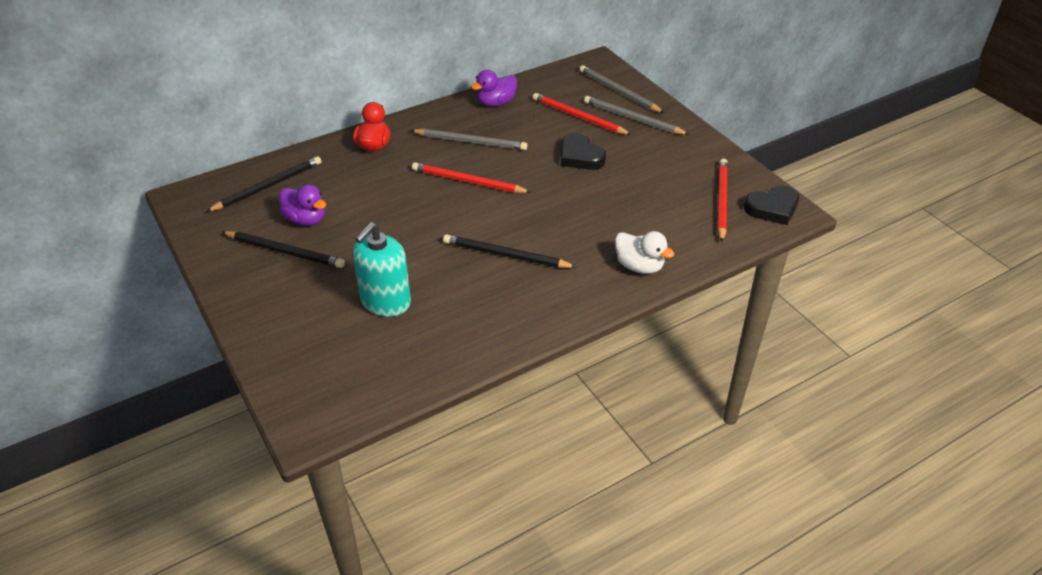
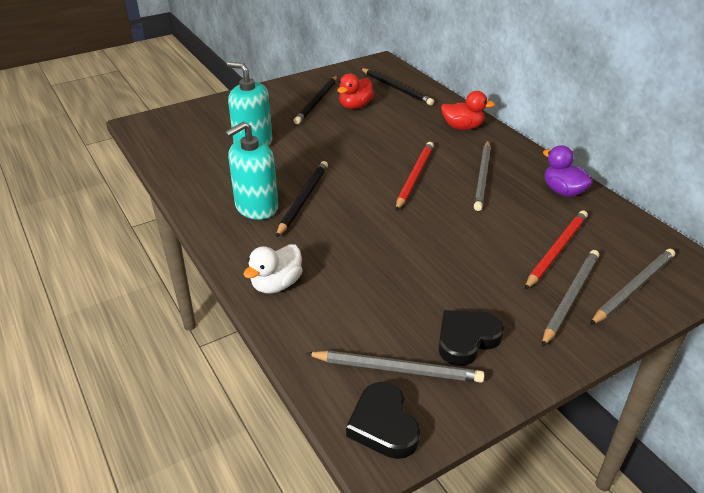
camera: 90 degrees right, 5 degrees down
purple duck [279,185,326,226] -> red duck [338,74,374,109]
black heart [561,133,606,170] -> black heart moved to [438,310,504,366]
red pencil [718,159,728,242] -> grey pencil [306,351,485,383]
none -> turquoise soap dispenser [225,121,278,220]

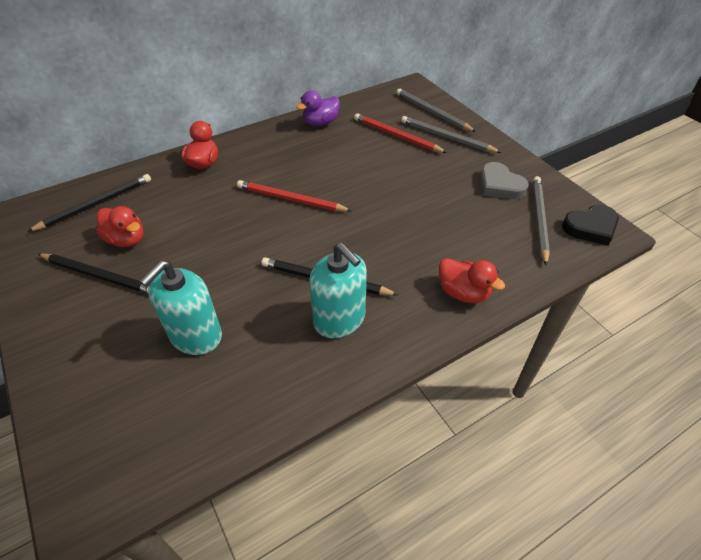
camera: 90 degrees left, 10 degrees up
white duck [243,244,303,294] -> red duck [439,258,505,303]
black heart [438,310,504,366] -> grey heart [480,162,529,199]
grey pencil [474,141,491,211] -> none

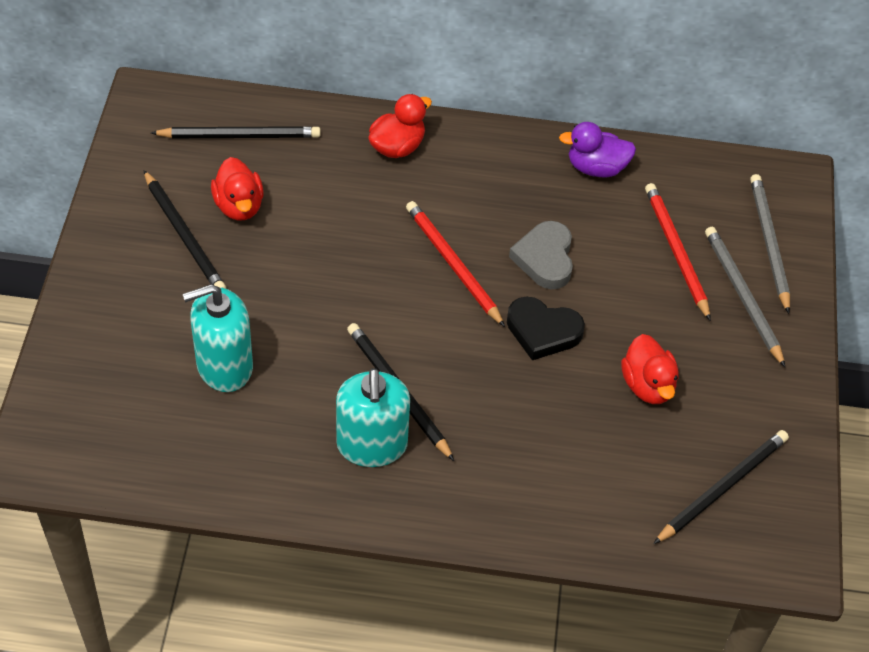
camera: 35 degrees right, 5 degrees up
red duck [439,258,505,303] -> red duck moved to [621,334,679,404]
grey heart [480,162,529,199] -> grey heart moved to [509,221,573,289]
grey pencil [533,176,550,266] -> black pencil [653,430,789,544]
black heart [562,204,619,246] -> black heart moved to [507,297,585,360]

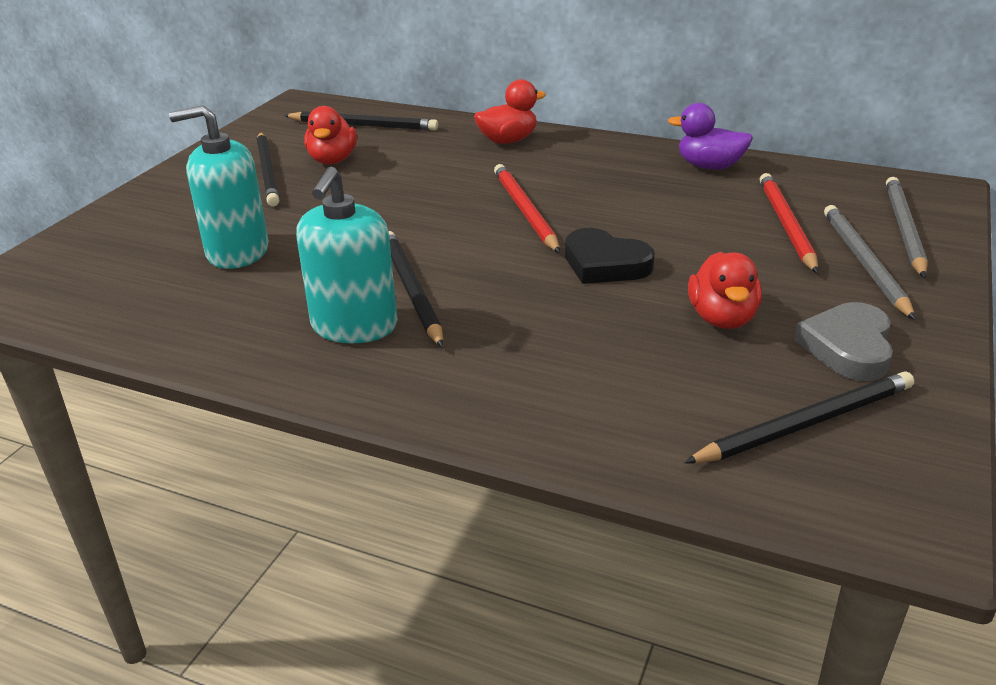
camera: 20 degrees right, 20 degrees down
grey heart [509,221,573,289] -> grey heart moved to [794,302,893,381]

